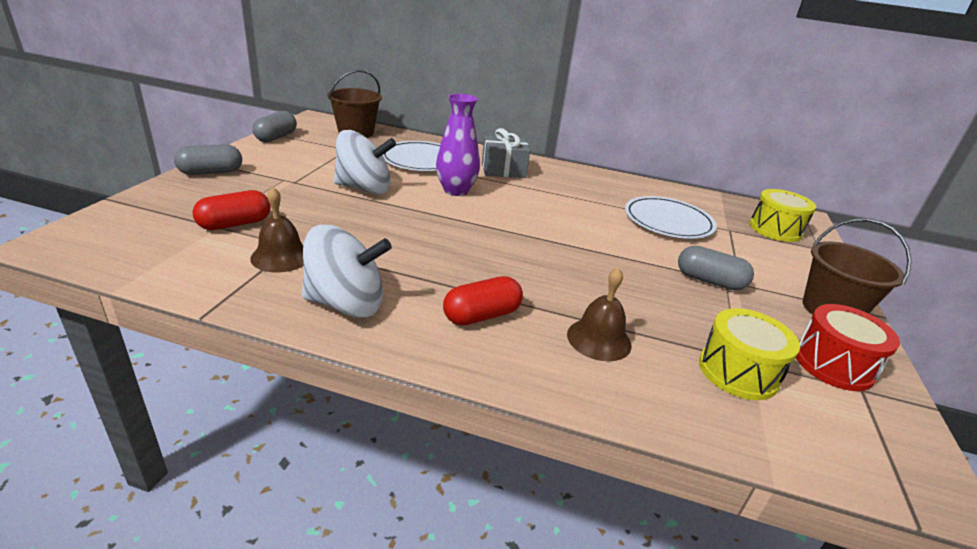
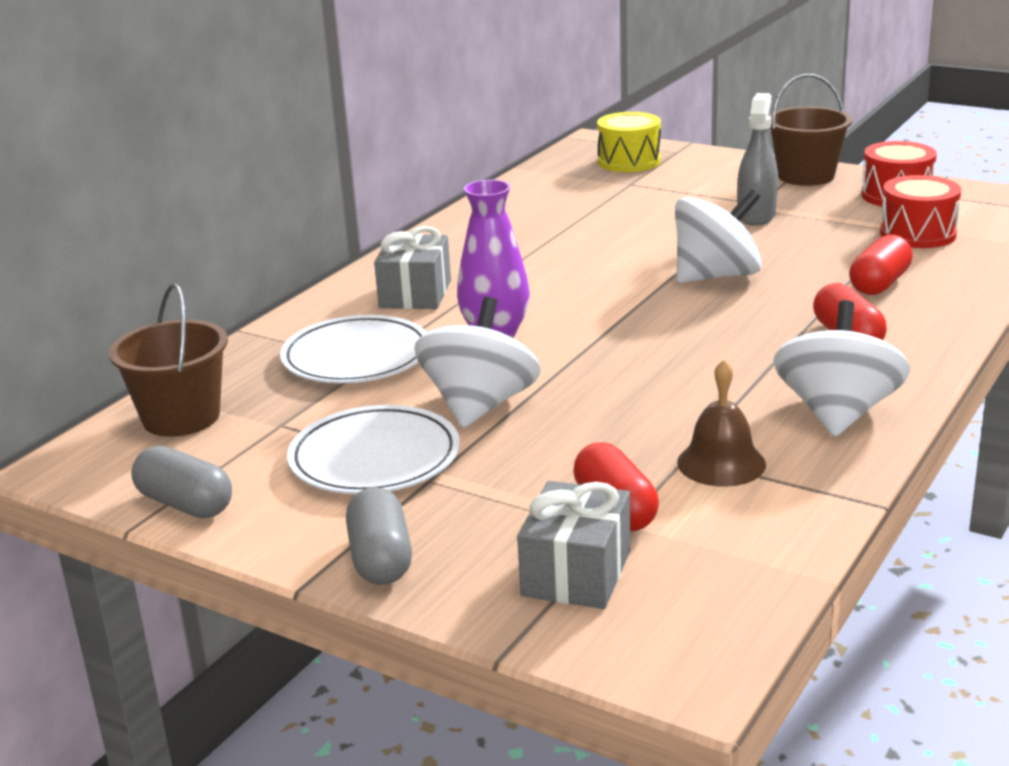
camera: 70 degrees left, 5 degrees down
brown bell [567,267,631,361] -> red capsule [849,235,913,295]
white plate [625,196,717,239] -> white plate moved to [287,405,460,494]
grey capsule [678,246,754,290] -> grey spray bottle [737,93,778,226]
yellow drum [699,308,800,400] -> red drum [880,175,961,248]
none -> grey gift [517,481,631,609]
none -> white spinning top [675,189,762,283]

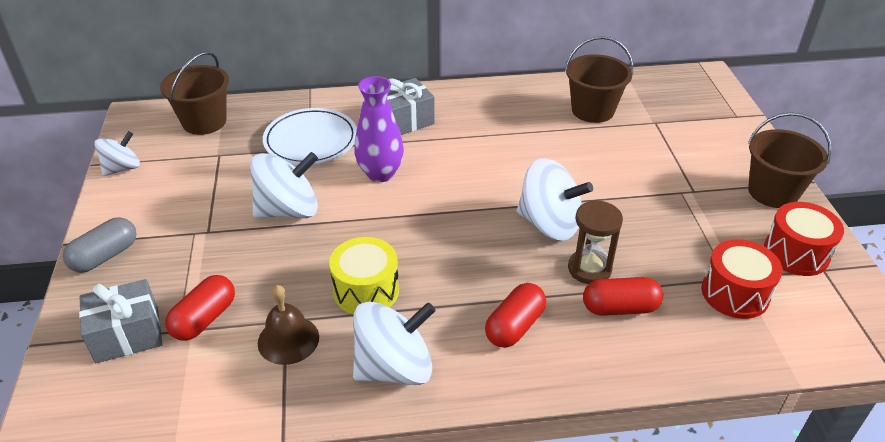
camera: 50 degrees right, 15 degrees up
grey capsule [131,446,232,518] -> white spinning top [94,131,140,176]
white plate [287,405,460,494] -> none
yellow drum [597,112,661,172] -> yellow drum moved to [329,237,399,315]
grey spray bottle [737,93,778,226] -> none
none -> brown bucket [565,36,633,123]
none -> brown hourglass [568,200,623,284]

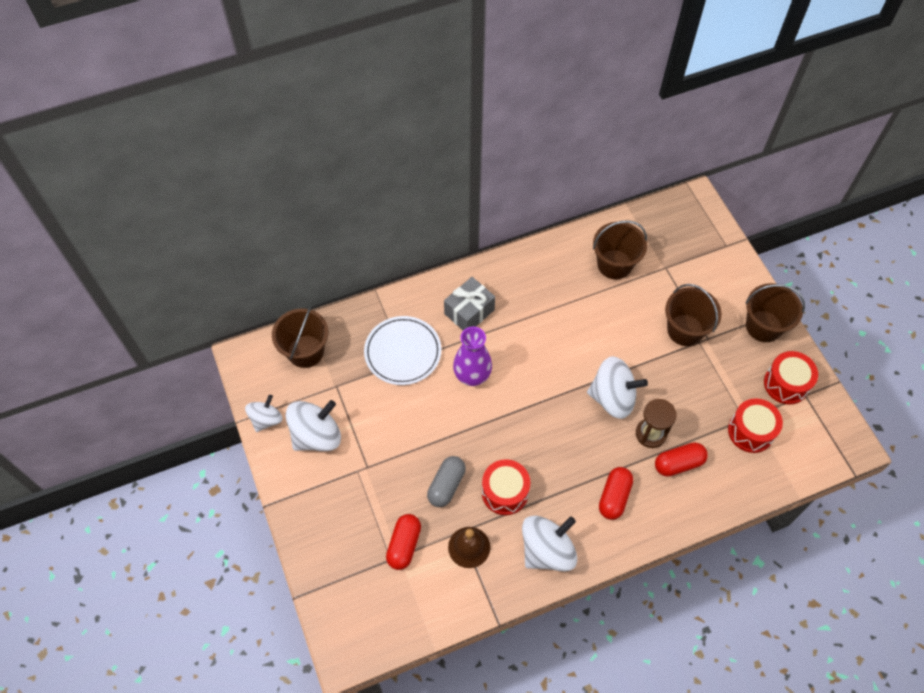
camera: 15 degrees left, 20 degrees up
grey capsule [63,217,137,273] -> grey capsule moved to [427,456,466,507]
grey gift [79,279,163,363] -> none
white spinning top [250,152,318,218] -> white spinning top moved to [286,400,341,451]
yellow drum [329,237,399,315] -> red drum [482,459,530,515]
none -> brown bucket [665,284,722,346]

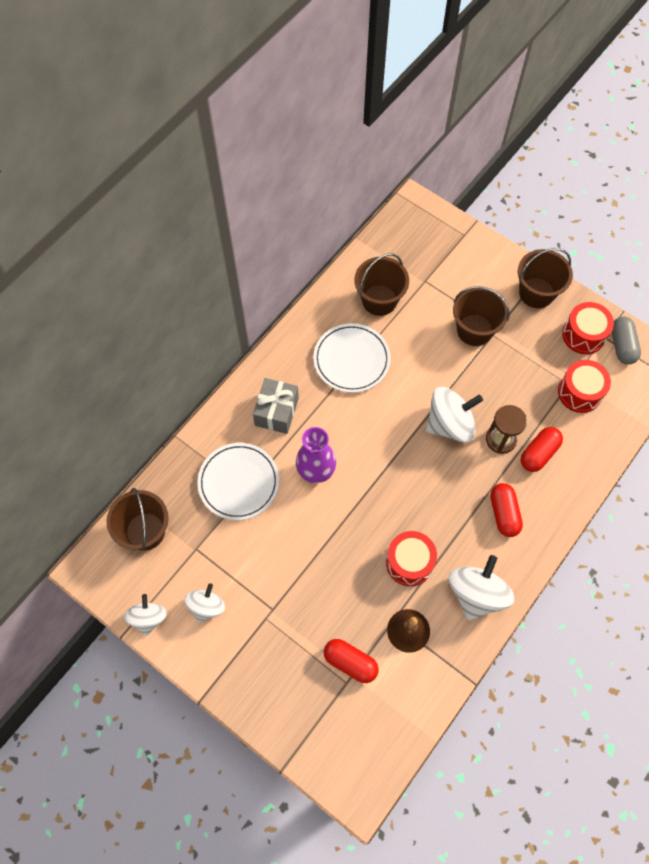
camera: 30 degrees left, 5 degrees up
white spinning top [286,400,341,451] -> white spinning top [184,583,225,623], size x0.61
red capsule [386,514,421,570] -> red capsule turned 45 degrees counterclockwise [324,639,379,683]
grey capsule [427,456,466,507] -> grey capsule moved to [612,317,641,364]
none -> white plate [313,323,391,393]

